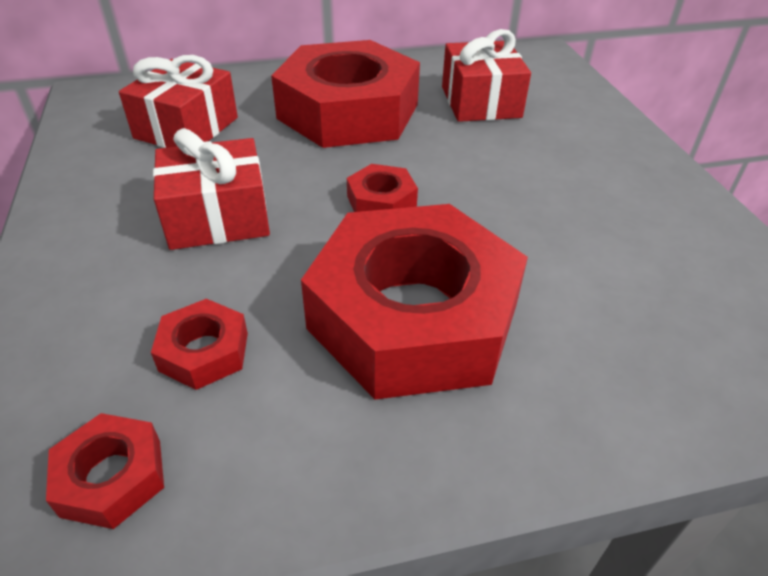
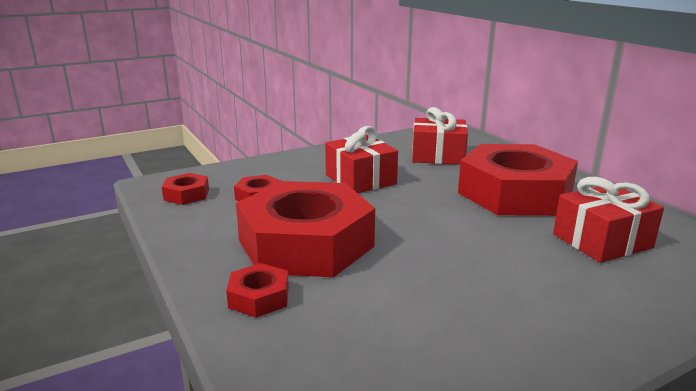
camera: 75 degrees right, 20 degrees down
red nut [347,164,418,212] -> red nut moved to [226,263,289,318]

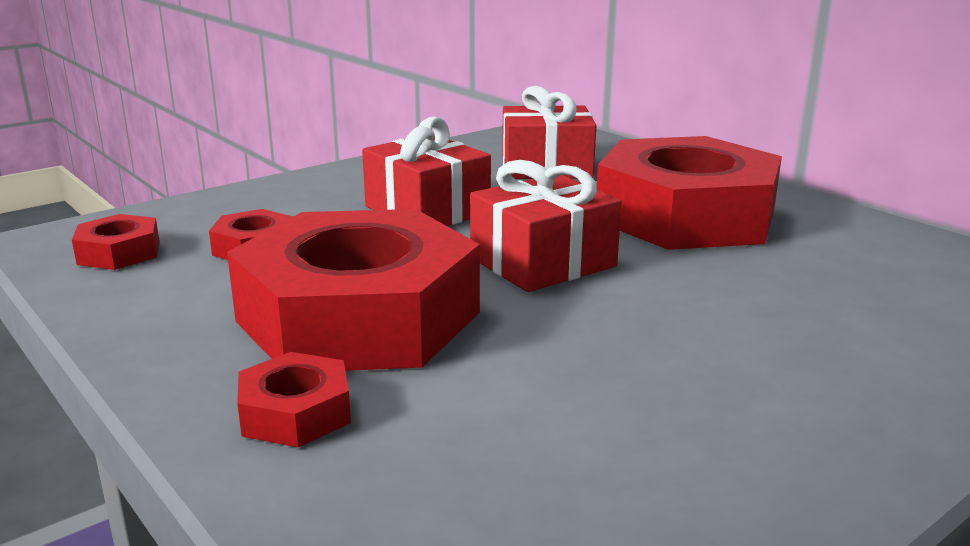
camera: 10 degrees left, 0 degrees up
red gift [553,177,664,263] -> red gift moved to [470,160,622,292]

